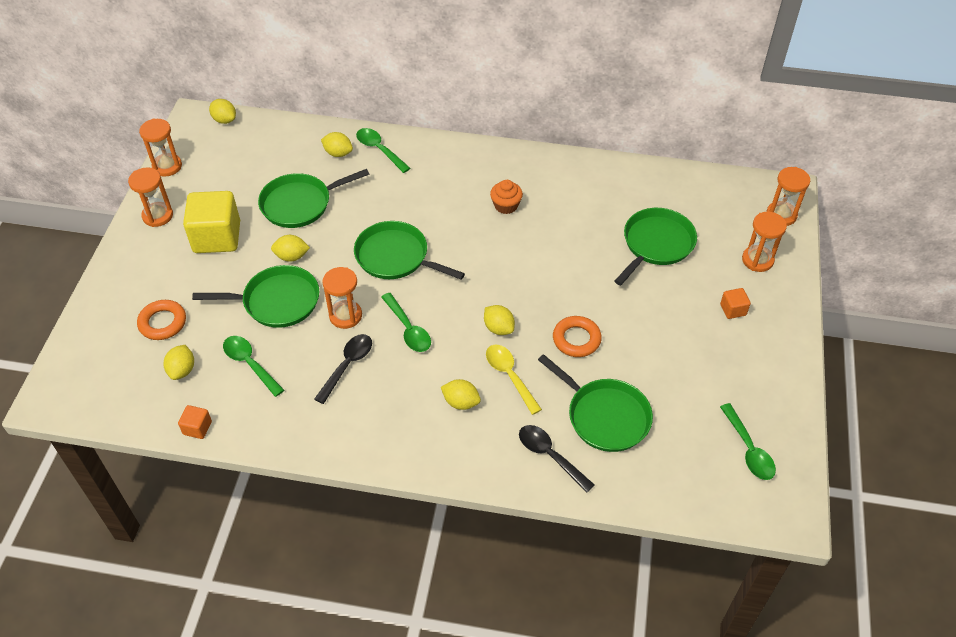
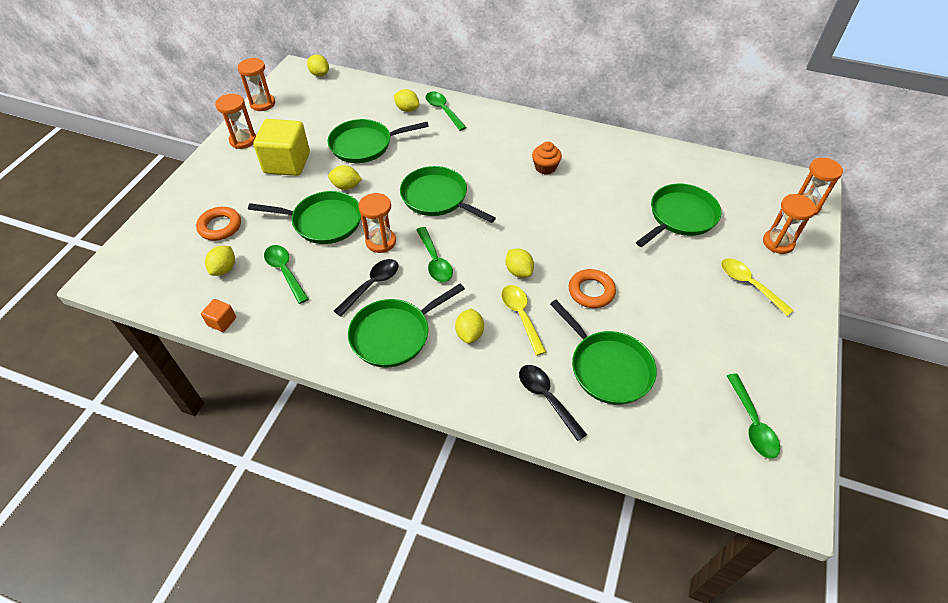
camera: 10 degrees right, 0 degrees up
yellow lemon [441,379,481,410] -> yellow lemon turned 60 degrees clockwise [455,309,484,344]
orange cube [720,288,751,319] -> yellow spoon [721,258,794,316]
none -> green pan [348,284,465,367]

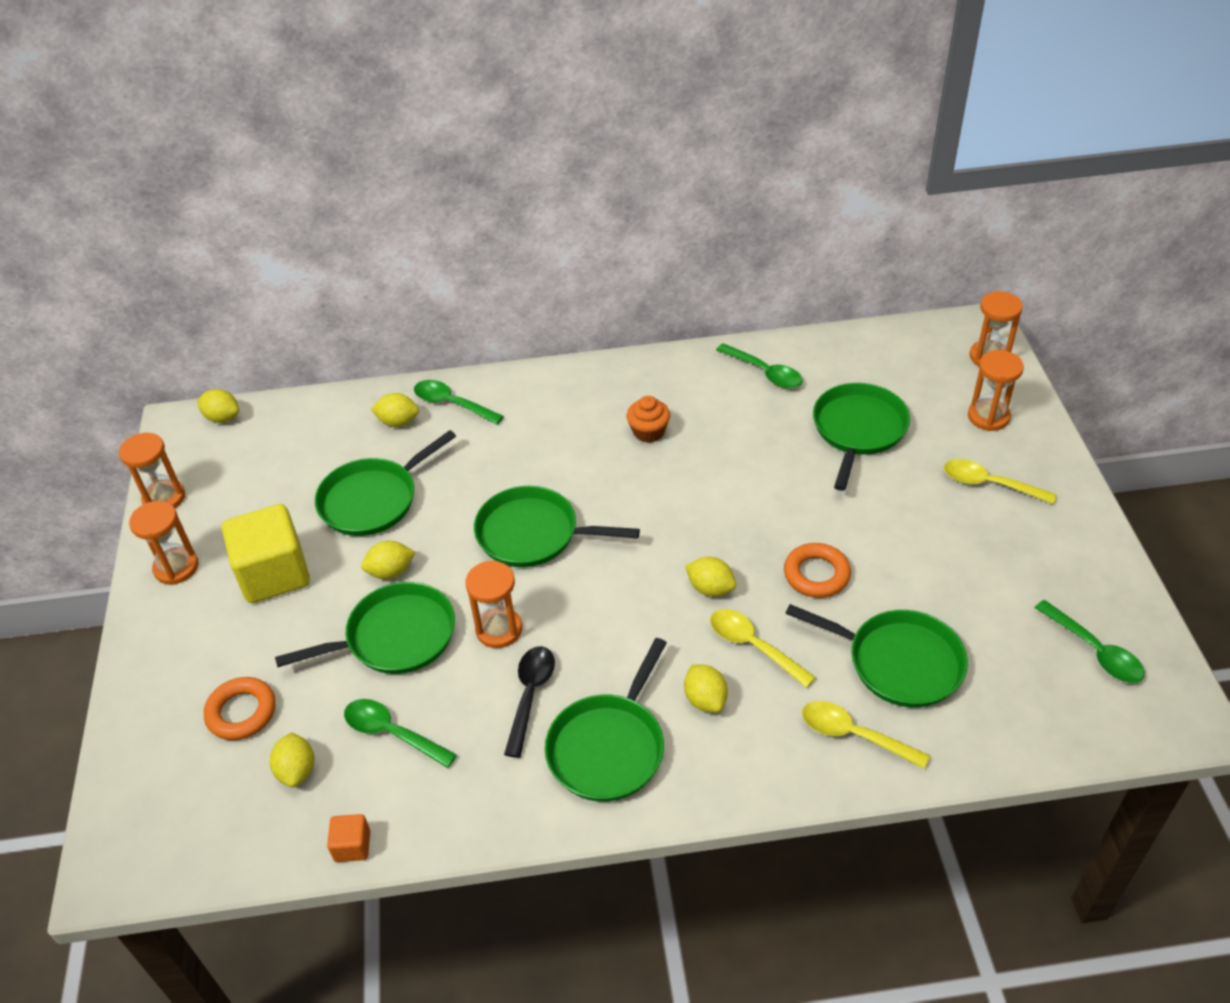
camera: 25 degrees left, 5 degrees down
green spoon [417,227,453,282] -> green spoon moved to [716,343,803,389]
black spoon [519,365,587,441] -> yellow spoon [802,701,930,769]

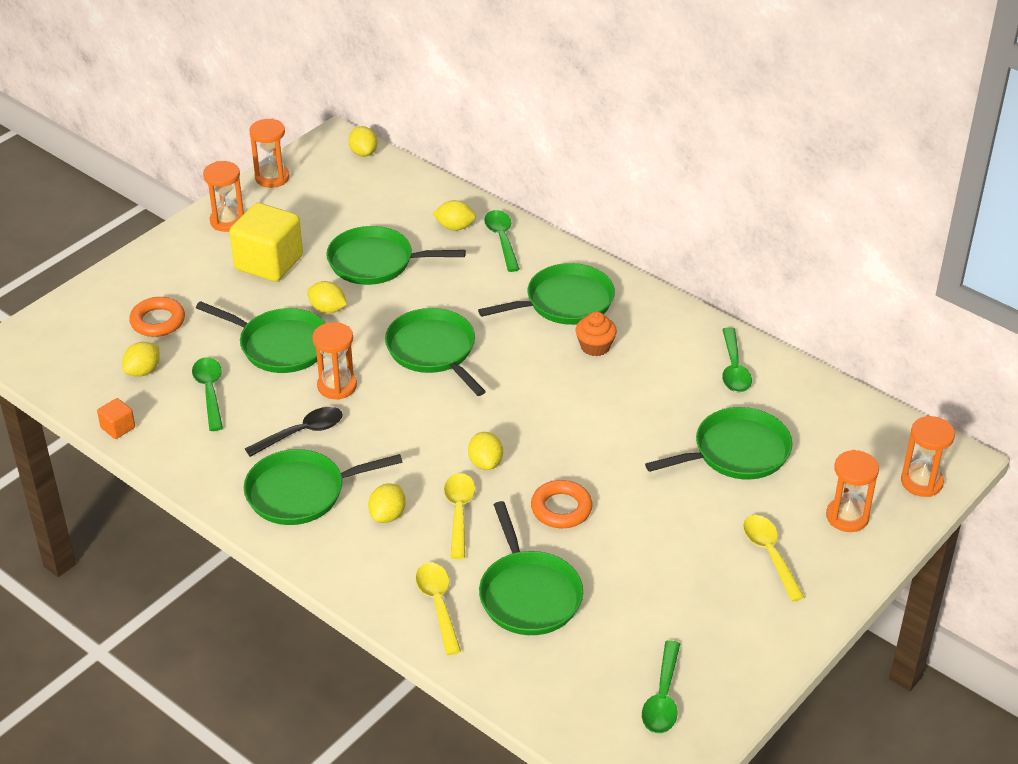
camera: 45 degrees right, 5 degrees down
yellow lemon [371,393,419,427] -> yellow lemon turned 45 degrees counterclockwise [433,200,476,231]
none -> green pan [478,263,615,325]

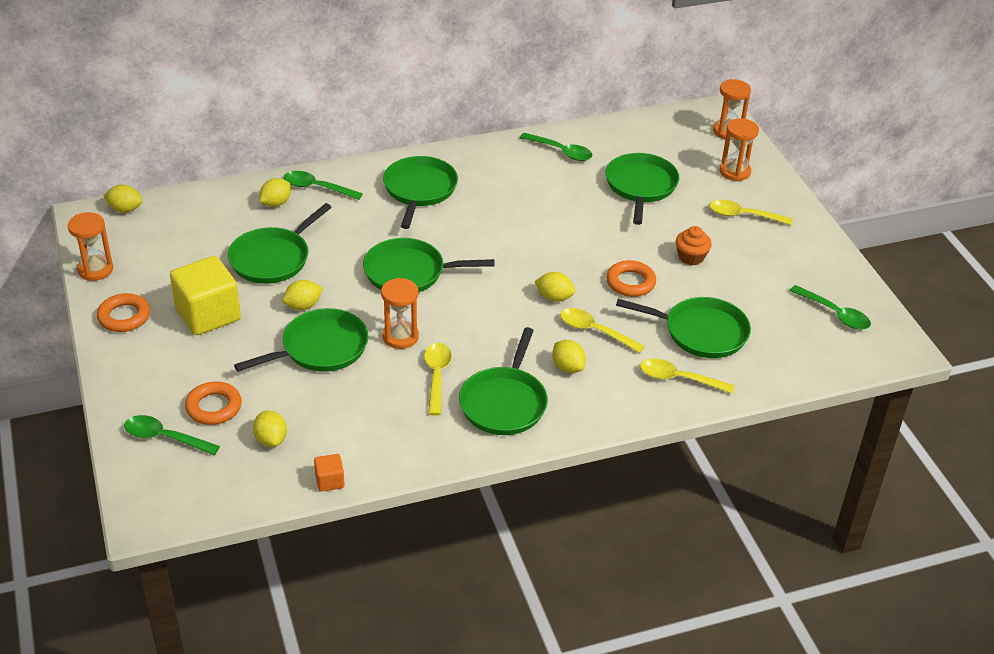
camera: 60 degrees left, 0 degrees up
green spoon [192,357,223,431] -> green spoon moved to [124,415,220,455]
orange hourglass [203,161,244,232] -> orange ring [97,293,150,332]
black spoon [244,407,343,457] -> yellow spoon [424,343,452,415]
orange cupcake [576,312,617,356] -> orange cupcake moved to [676,226,712,265]

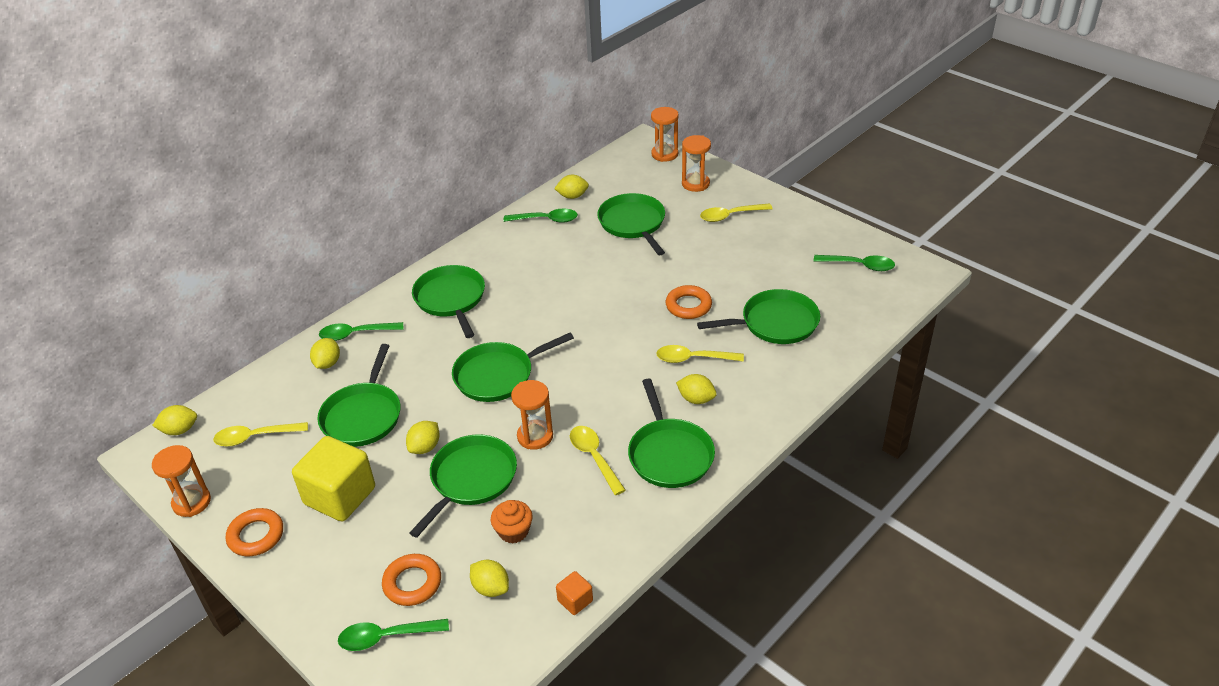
camera: 25 degrees left, 0 degrees up
yellow lemon [535,272,576,302] -> yellow lemon moved to [554,175,589,199]
yellow spoon [640,359,735,394] -> yellow spoon moved to [213,422,308,447]
orange cupcake [676,226,712,265] -> orange cupcake moved to [491,500,533,543]

